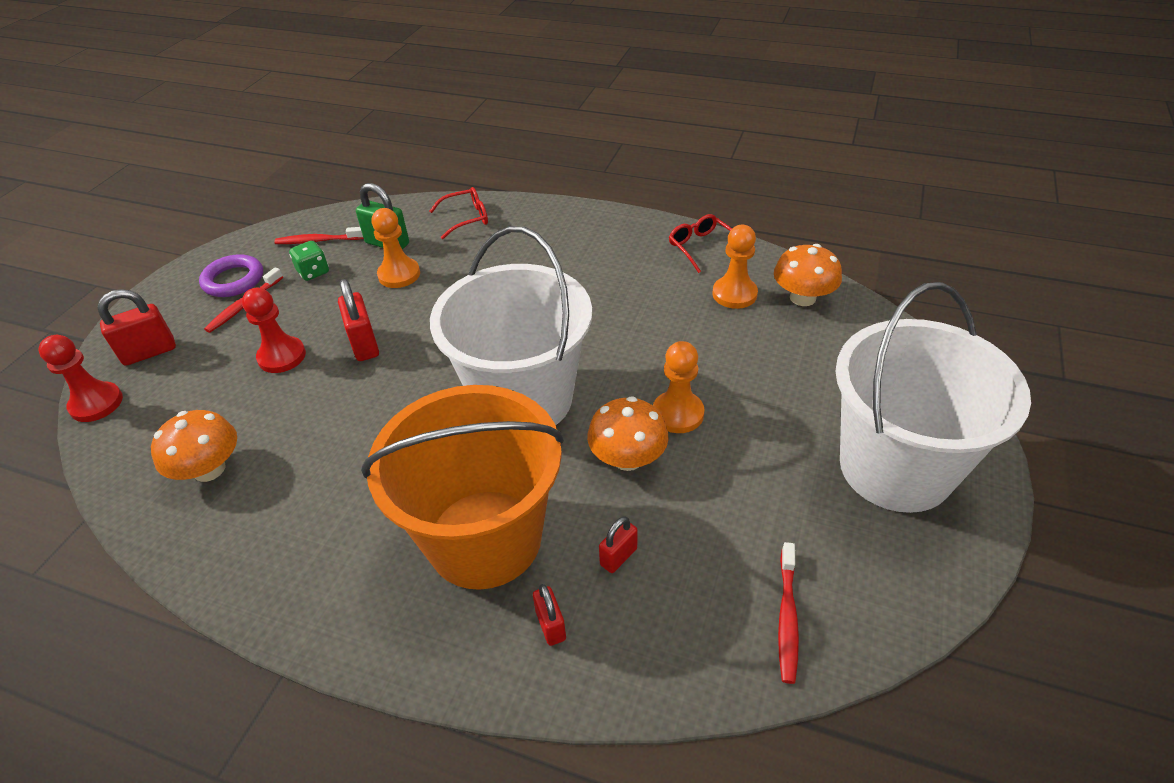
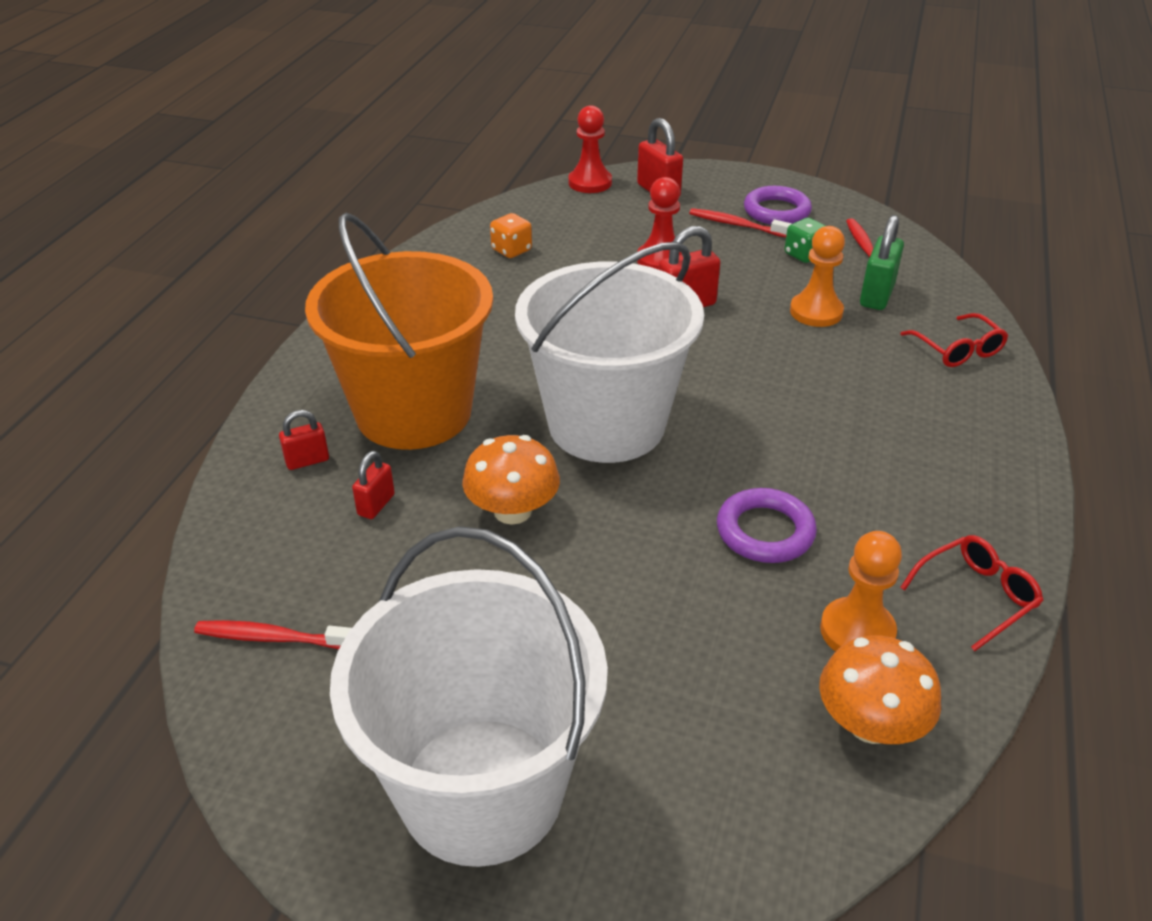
camera: 85 degrees right, 5 degrees down
orange mushroom [151,410,237,482] -> orange dice [490,213,532,258]
red padlock [599,516,638,573] -> red padlock turned 75 degrees clockwise [352,451,395,519]
orange pawn [653,341,704,433] -> none
none -> purple ring [717,488,817,563]

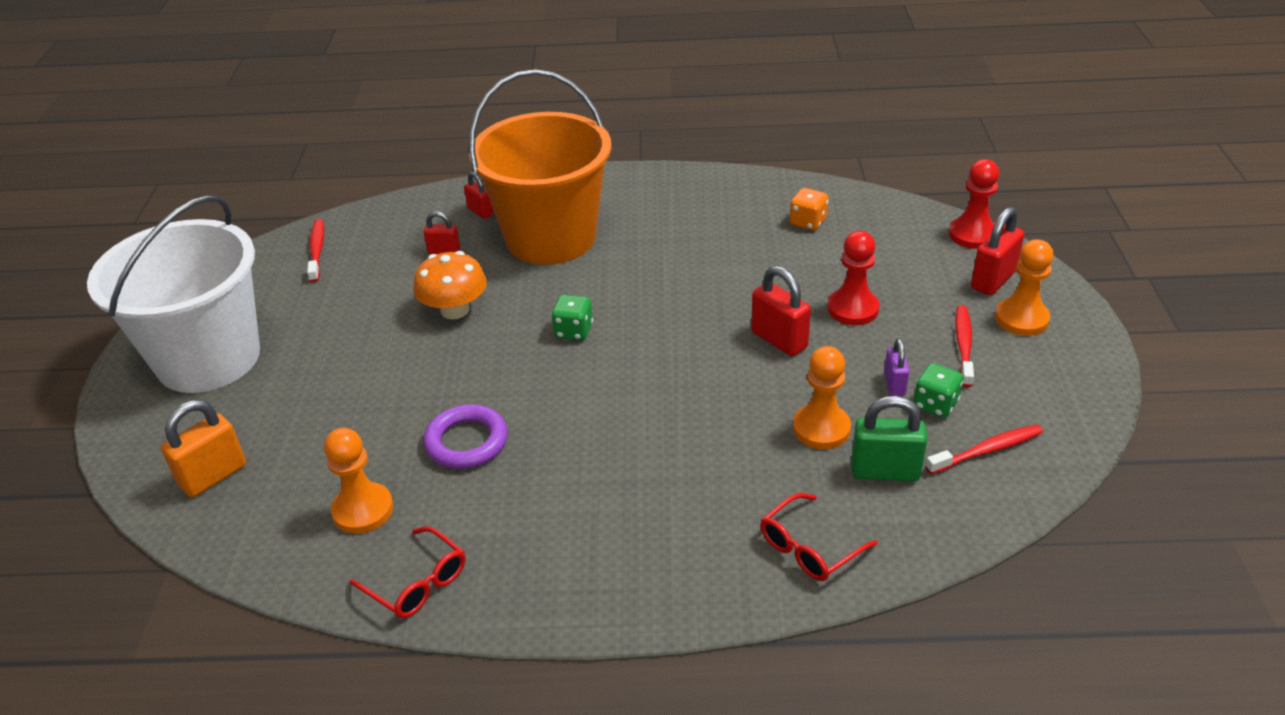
camera: 75 degrees right, 0 degrees up
white bucket [515,242,704,463] -> green dice [551,295,593,340]
purple ring [744,186,812,225] -> none
orange mushroom [819,635,941,744] -> none
none -> orange padlock [161,400,246,497]
none -> purple padlock [884,338,910,396]
none -> orange pawn [995,239,1054,336]

